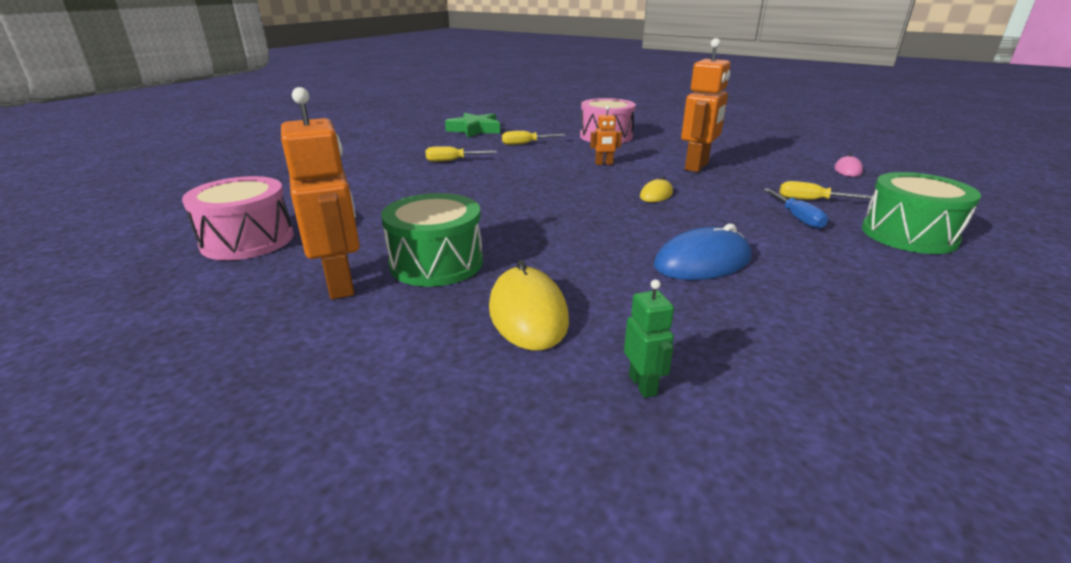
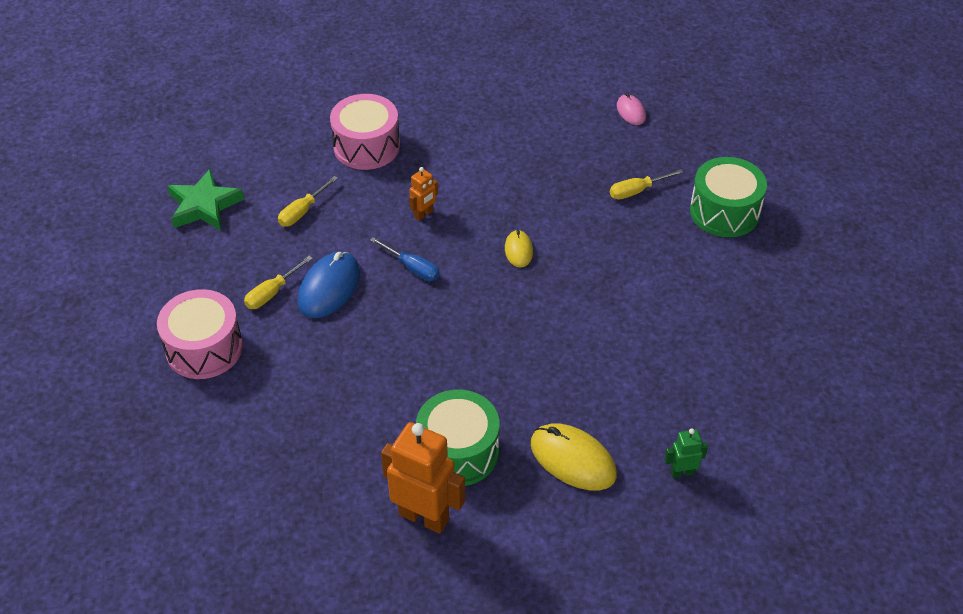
camera: 40 degrees left, 20 degrees up
pink drum [182,176,294,260] -> pink drum moved to [157,289,243,379]
green robot [624,280,674,398] -> green robot turned 45 degrees counterclockwise [665,428,708,478]
blue mouse [654,224,751,280] -> blue mouse moved to [298,252,360,318]
orange robot [681,38,731,172] -> none
blue screwdriver [763,189,828,229] -> blue screwdriver moved to [370,237,440,281]

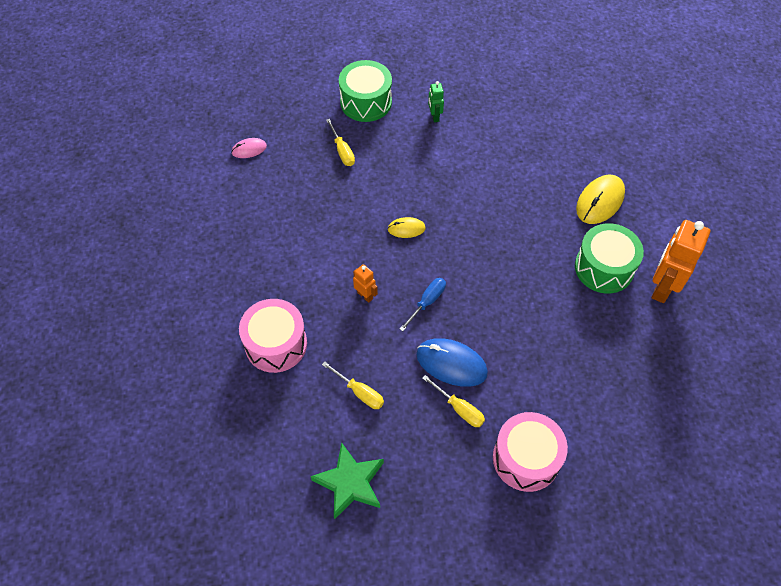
camera: 90 degrees left, 10 degrees up
green robot [665,428,708,478] -> green robot moved to [428,81,444,122]

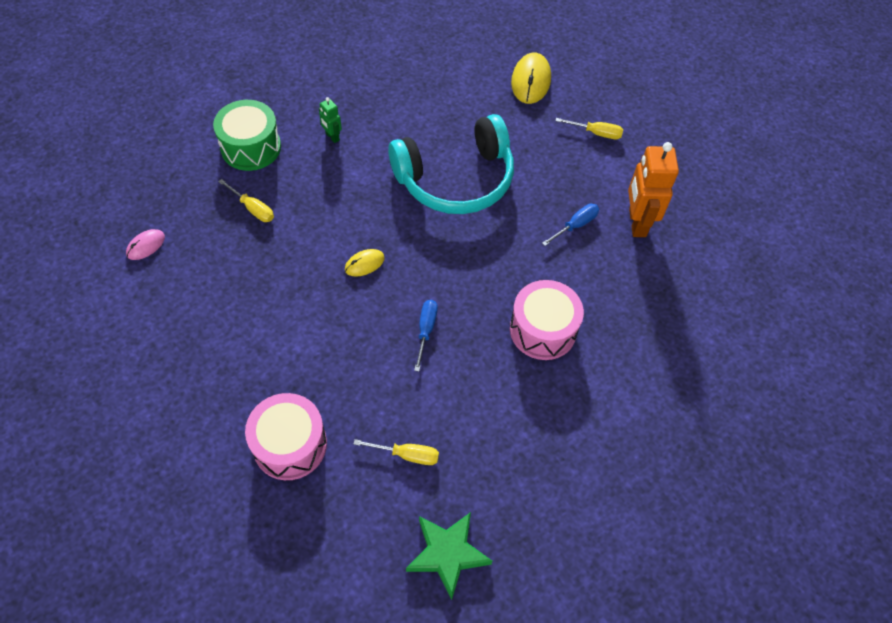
camera: 30 degrees left, 0 degrees up
orange robot [353,264,378,303] -> none
blue mouse [416,338,488,387] -> none
yellow screwdriver [422,375,485,427] -> yellow screwdriver moved to [555,118,623,139]
pink drum [493,412,568,492] -> pink drum moved to [510,280,584,360]
green drum [575,223,644,293] -> blue screwdriver [542,204,599,246]
yellow mouse [576,175,625,224] -> yellow mouse moved to [511,53,551,104]
none -> turquoise headphones [388,114,514,214]

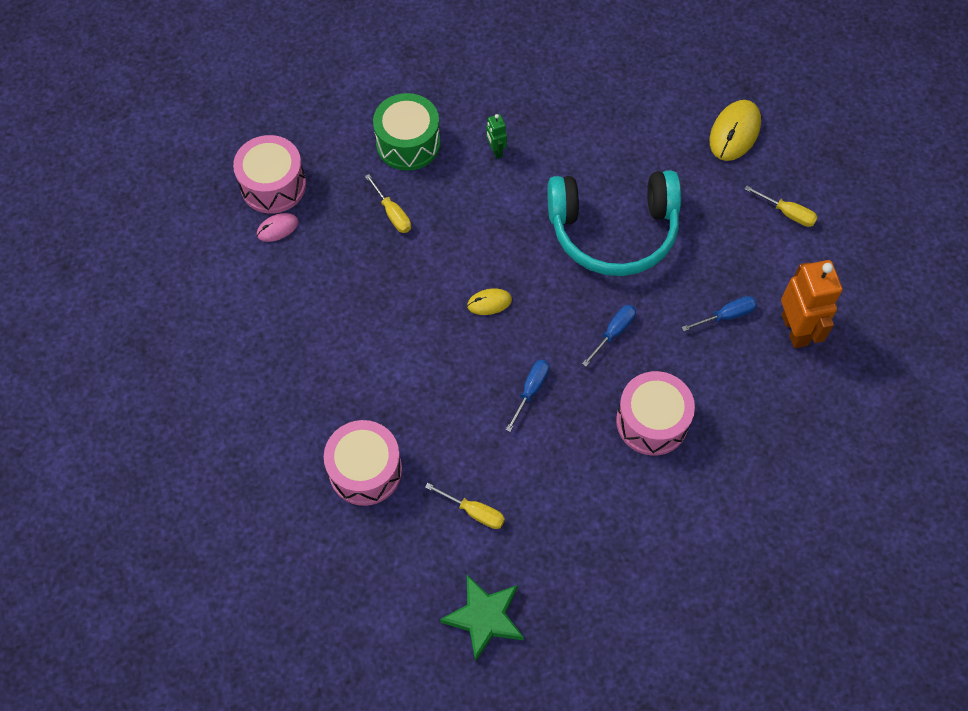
camera: 20 degrees right, 5 degrees up
orange robot [628,142,679,237] -> orange robot turned 150 degrees clockwise [781,260,843,348]
none -> pink drum [233,135,306,214]
none -> blue screwdriver [582,305,636,366]

